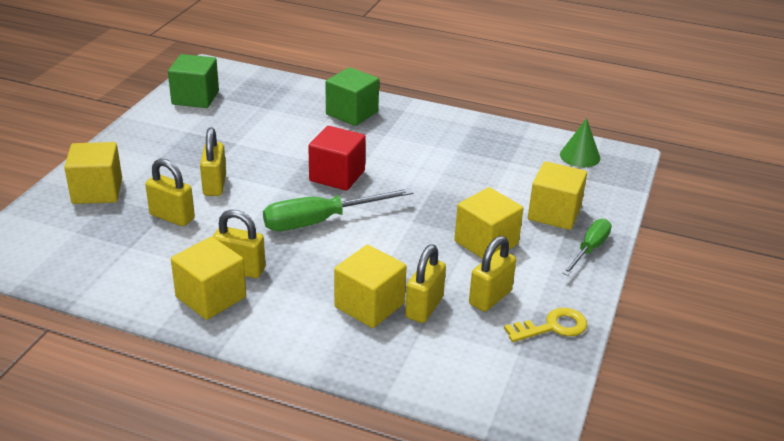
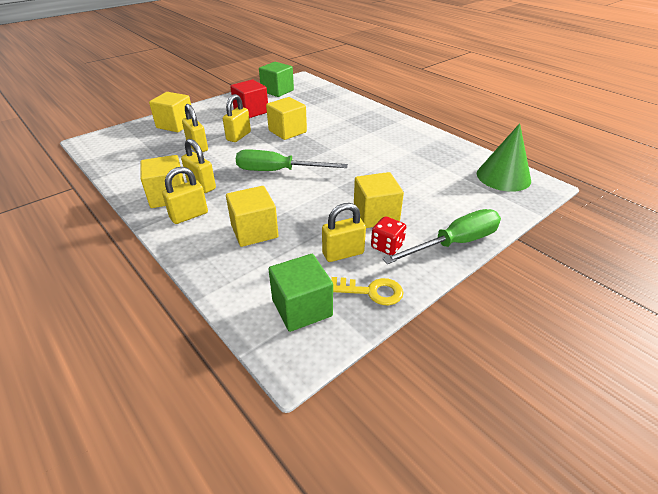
camera: 30 degrees right, 5 degrees up
red cube [308,126,366,191] -> red cube moved to [230,80,268,118]
green cube [326,67,379,126] -> green cube moved to [269,254,333,332]
yellow padlock [405,244,446,323] -> yellow padlock moved to [162,167,208,224]
yellow cube [528,161,587,230] -> yellow cube moved to [266,97,307,140]
green cone [560,118,600,167] -> green cone [477,123,531,192], size x1.60
green screwdriver [562,219,612,276] -> green screwdriver [383,209,501,264], size x1.59
none -> red dice [371,216,406,255]

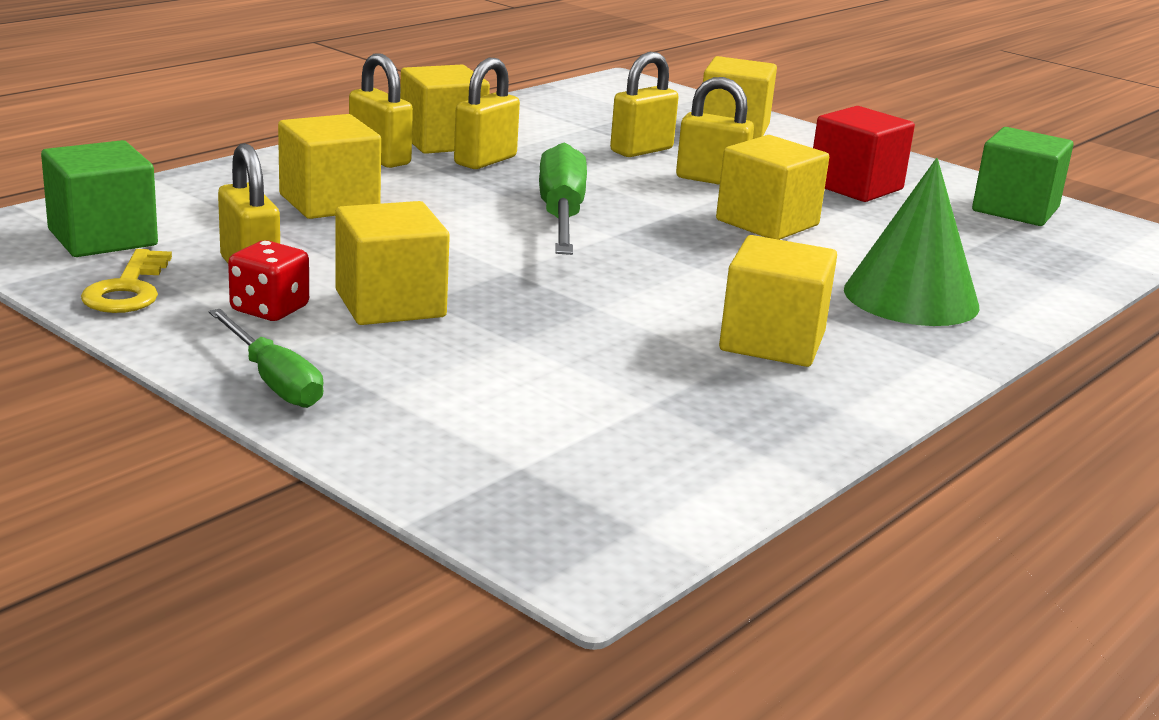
camera: 80 degrees right, 15 degrees down
green screwdriver [383,209,501,264] -> green screwdriver [209,309,323,408], size x0.63
green cone [477,123,531,192] -> green cone moved to [844,158,979,326]
none -> yellow cube [719,235,837,367]

